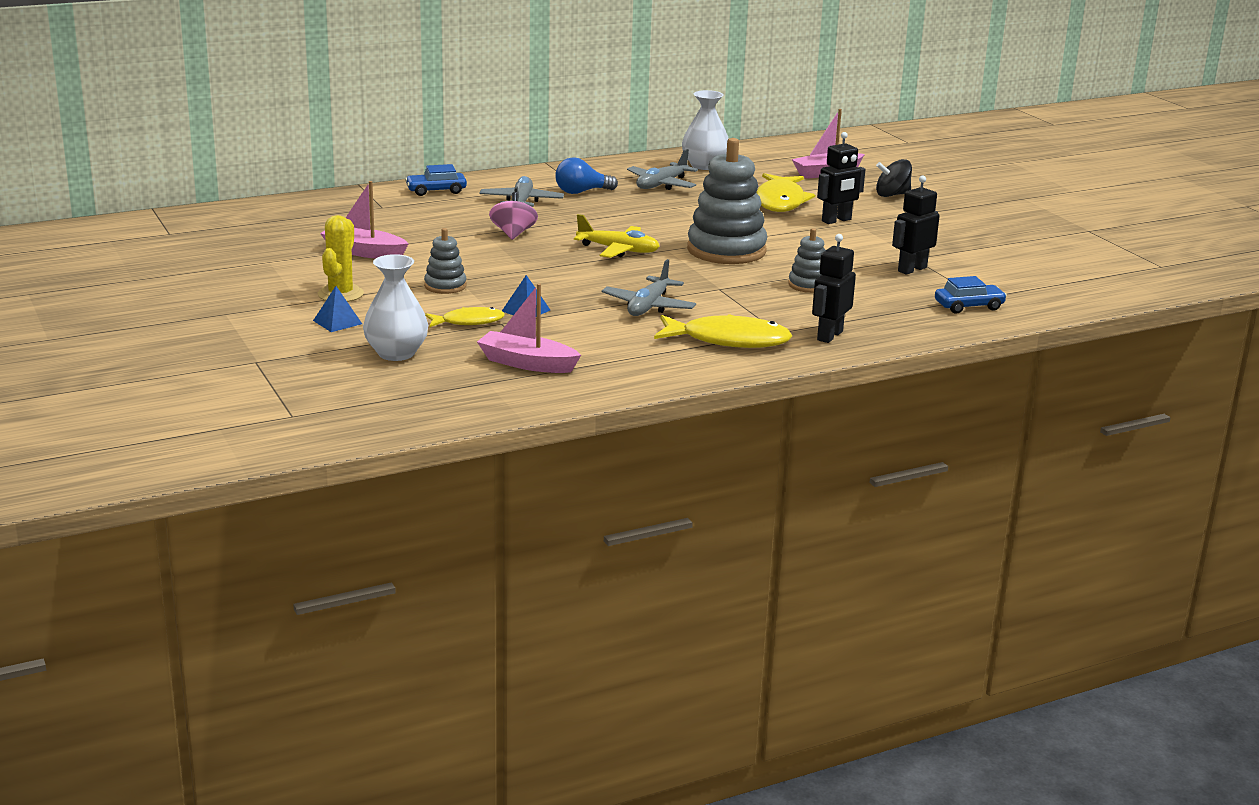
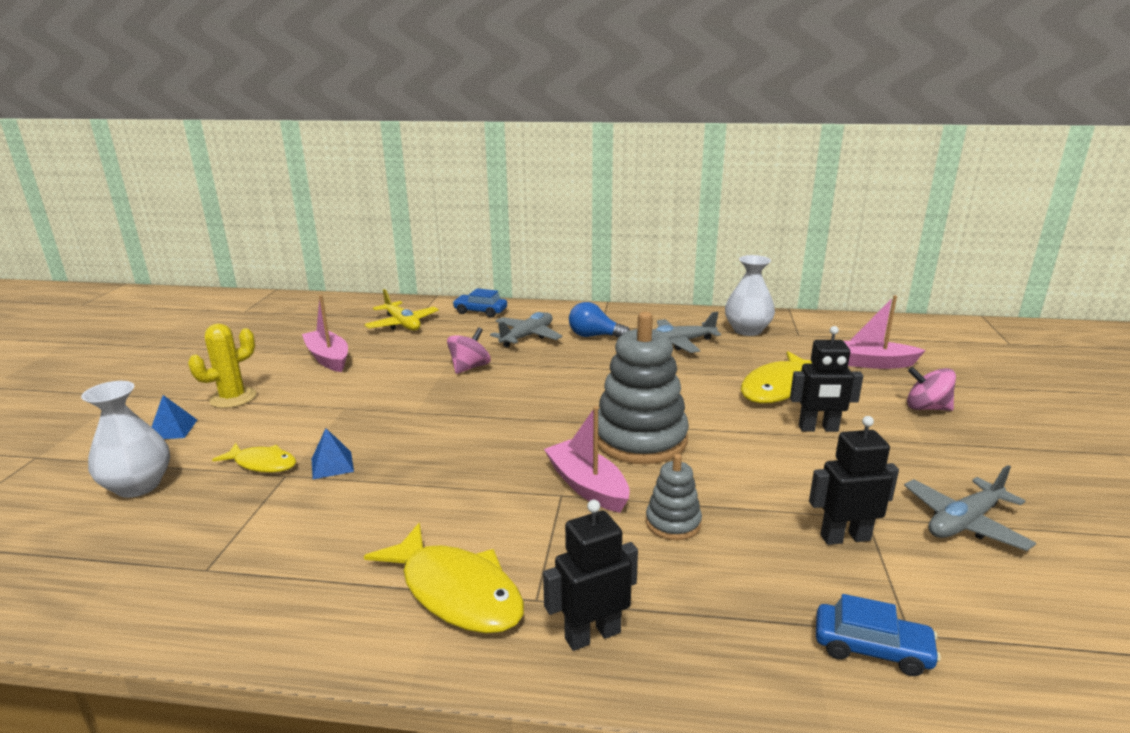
camera: 35 degrees right, 0 degrees up
grey stacking toy [424,228,467,294] -> none
pink boat [477,283,581,373] -> pink boat moved to [544,406,630,513]
yellow plane [574,214,660,258] -> yellow plane moved to [364,289,439,331]
grey plane [602,259,696,316] -> grey plane moved to [904,465,1036,551]
black spinning top [876,159,912,197] -> pink spinning top [907,367,956,411]

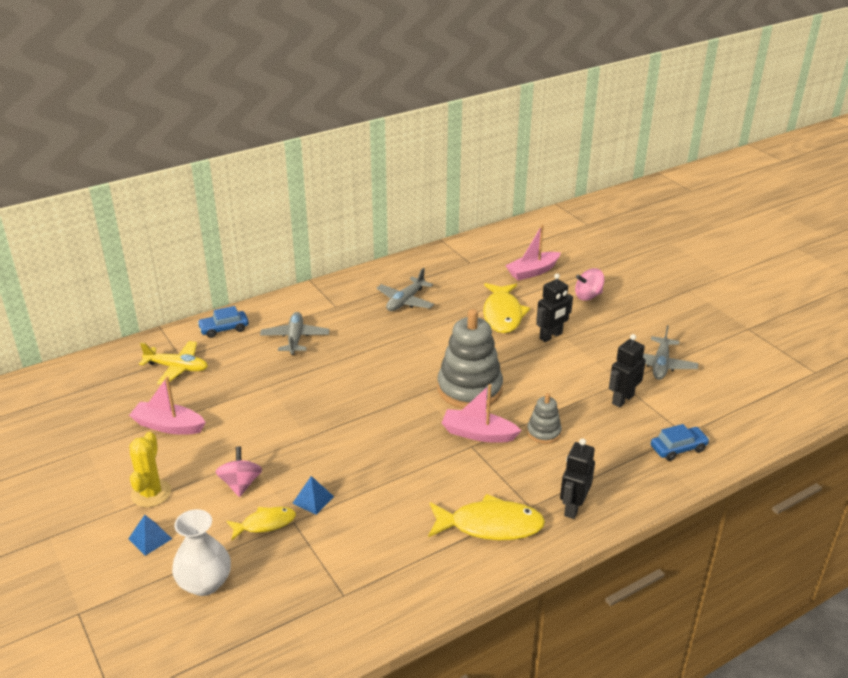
camera: 40 degrees left, 10 degrees up
pink spinning top [447,327,491,374] -> pink spinning top moved to [215,446,262,497]
blue light bulb [569,302,630,338] -> none
white vase [725,255,775,336] -> none

